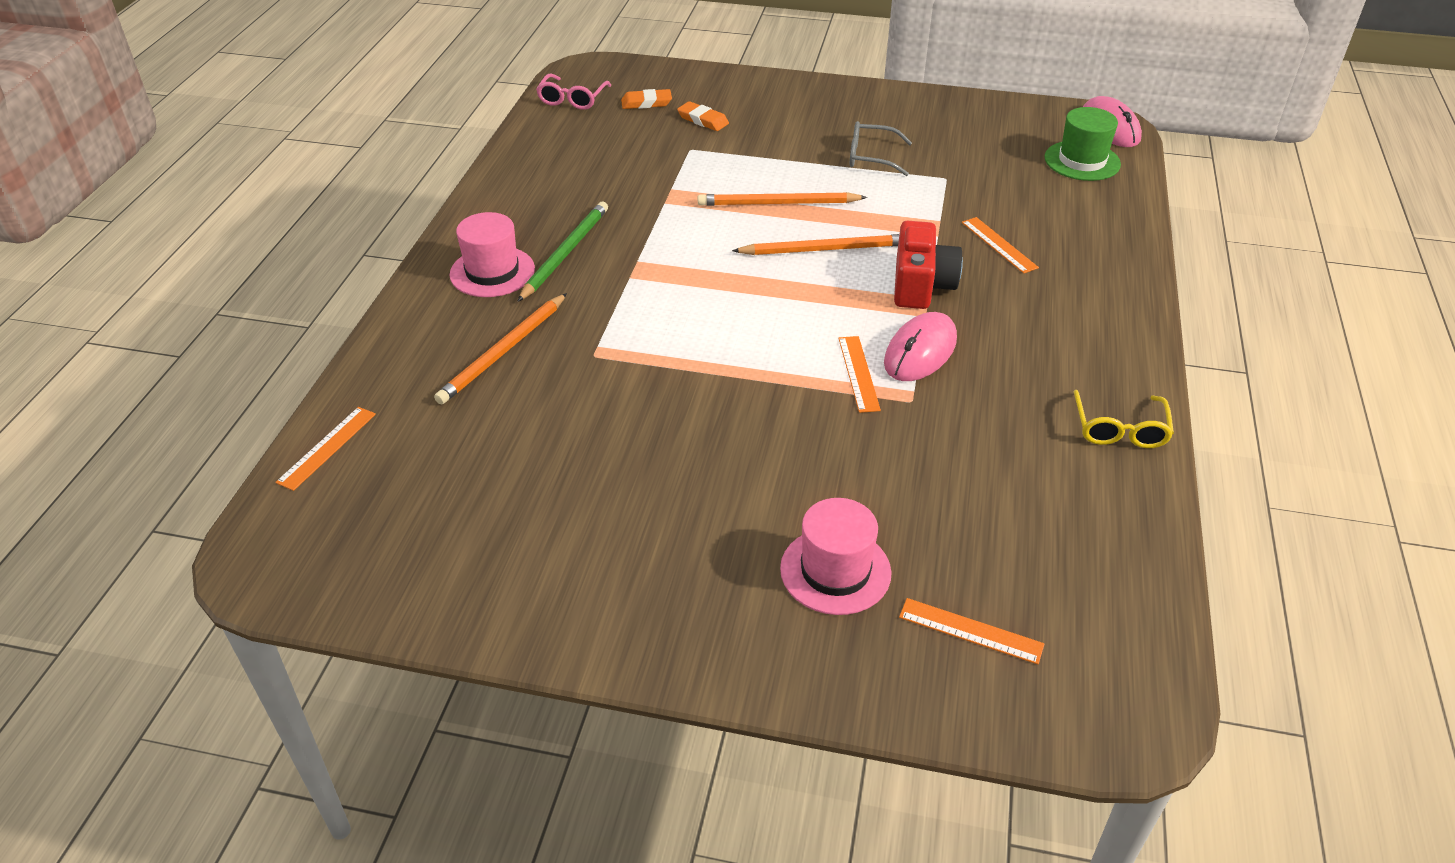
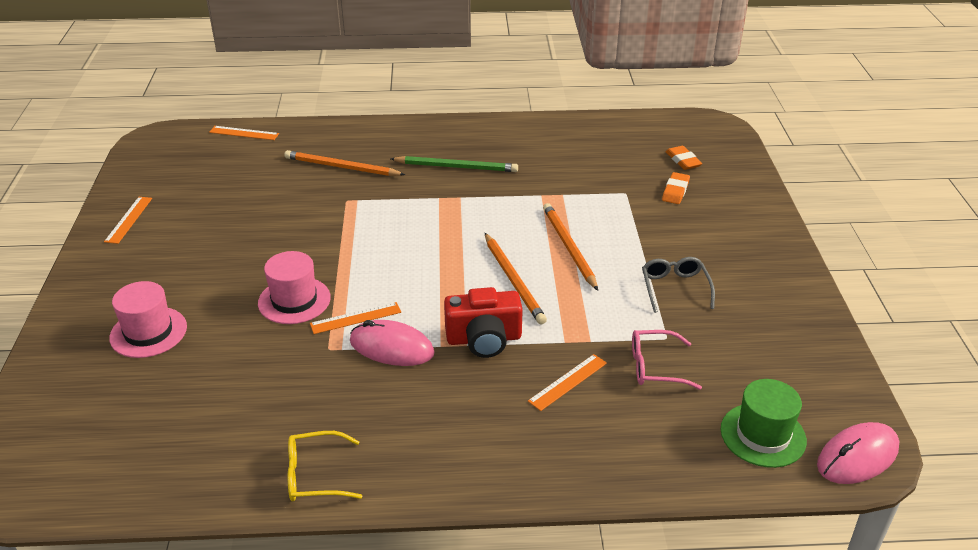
camera: 75 degrees right, 5 degrees down
pink hat [450,212,535,297] -> pink hat moved to [258,251,331,324]
pink glasses [536,74,612,110] -> pink glasses moved to [632,330,702,390]
orange ruler [899,598,1044,664] -> orange ruler moved to [104,197,152,244]

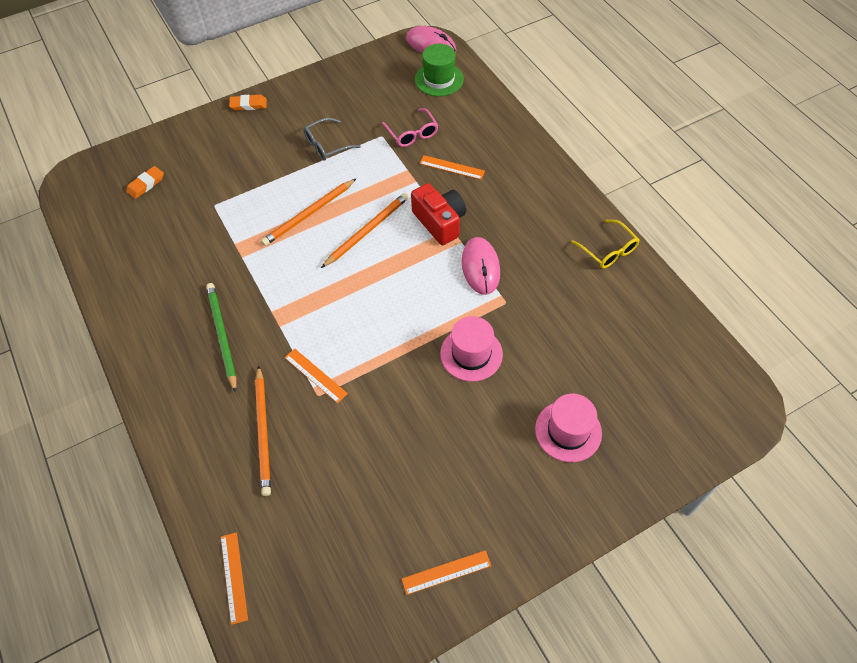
camera: 115 degrees left, 20 degrees up
orange ruler [310,302,401,334] -> orange ruler moved to [284,348,348,403]
orange eraser [662,172,690,204] -> orange eraser moved to [229,95,267,111]

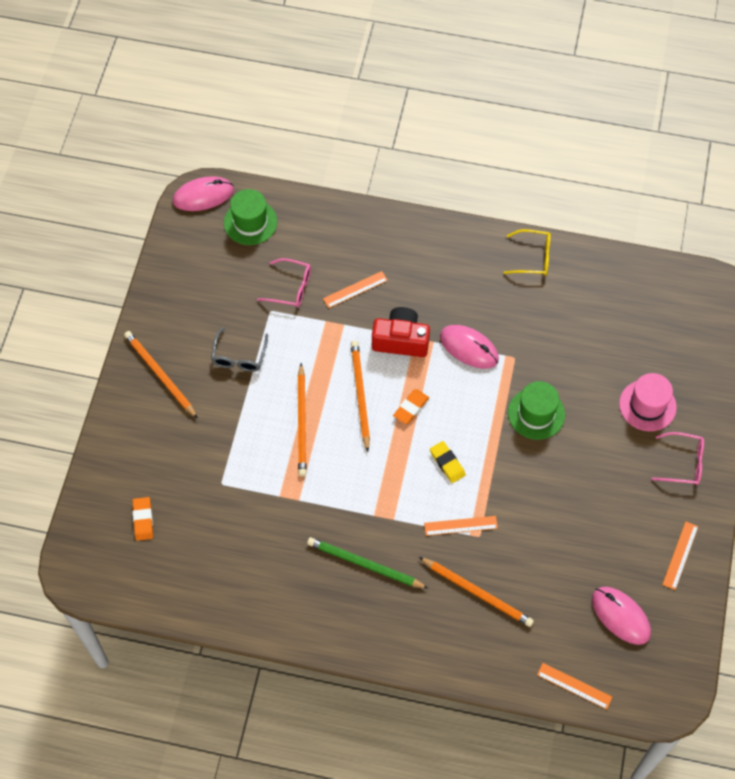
camera: 50 degrees left, 5 degrees up
orange eraser [229,95,267,111] -> orange eraser moved to [393,389,429,424]
pink hat [440,316,503,382] -> green hat [508,381,565,440]
none -> orange pencil [124,331,198,419]
none -> yellow eraser [430,441,466,483]
none -> pink mouse [592,587,651,645]
none -> pink glasses [652,432,704,485]

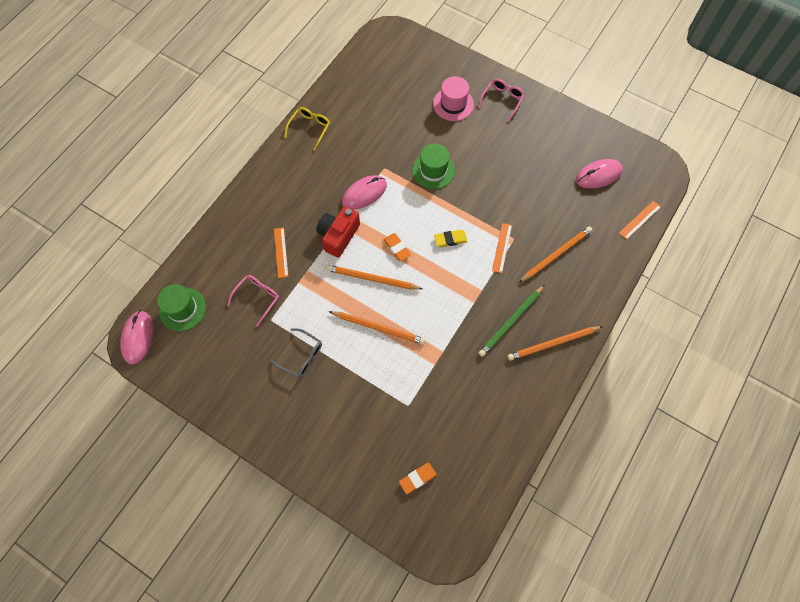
camera: 70 degrees left, 5 degrees up
orange pencil [124,331,198,419] -> orange pencil moved to [507,326,603,361]
orange eraser [133,497,153,541] -> orange eraser turned 45 degrees counterclockwise [399,463,437,494]
orange ruler [662,521,698,590] -> none

